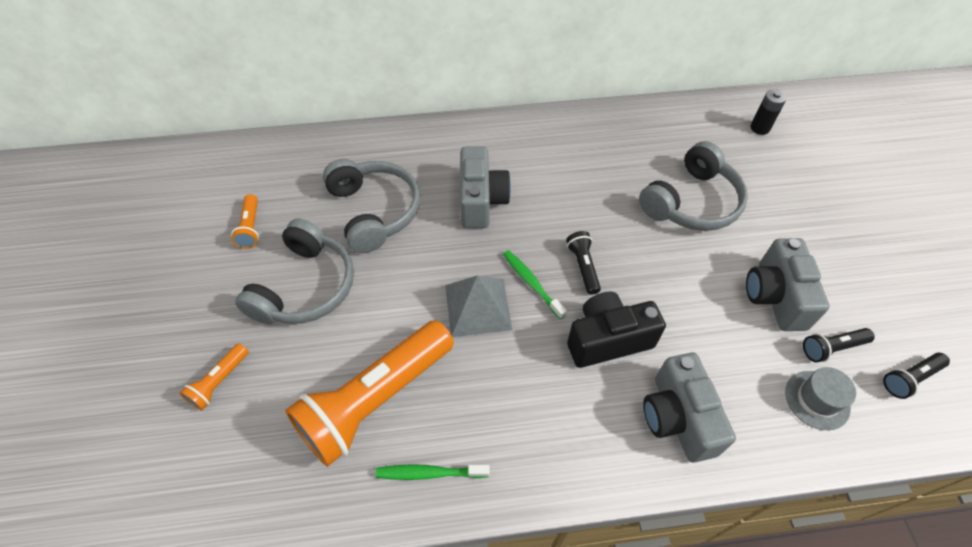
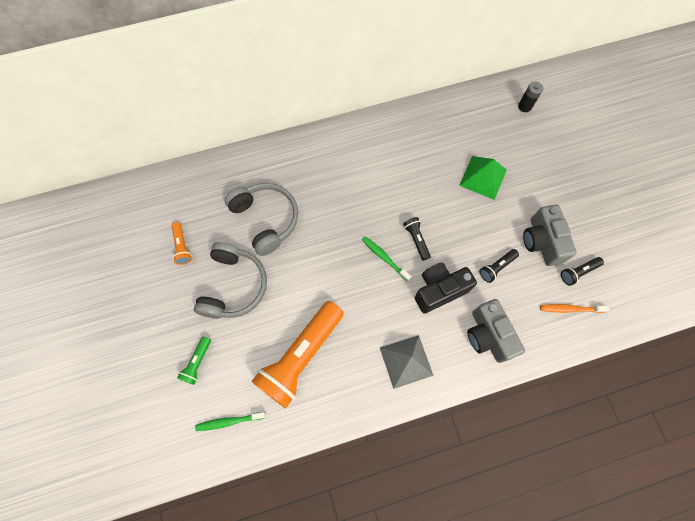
camera: 10 degrees left, 15 degrees up
orange flashlight [180,343,249,411] -> green flashlight [177,337,211,385]
green toothbrush [376,464,489,480] -> green toothbrush moved to [195,412,266,431]
grey pyramid [445,275,512,337] -> grey pyramid moved to [380,335,434,389]
grey camera [460,146,511,228] -> none
grey headphones [639,141,748,231] -> green pyramid [459,156,507,200]
grey hat [785,367,856,430] -> orange toothbrush [540,304,609,313]
black flashlight [883,353,950,399] -> black flashlight moved to [479,249,519,283]

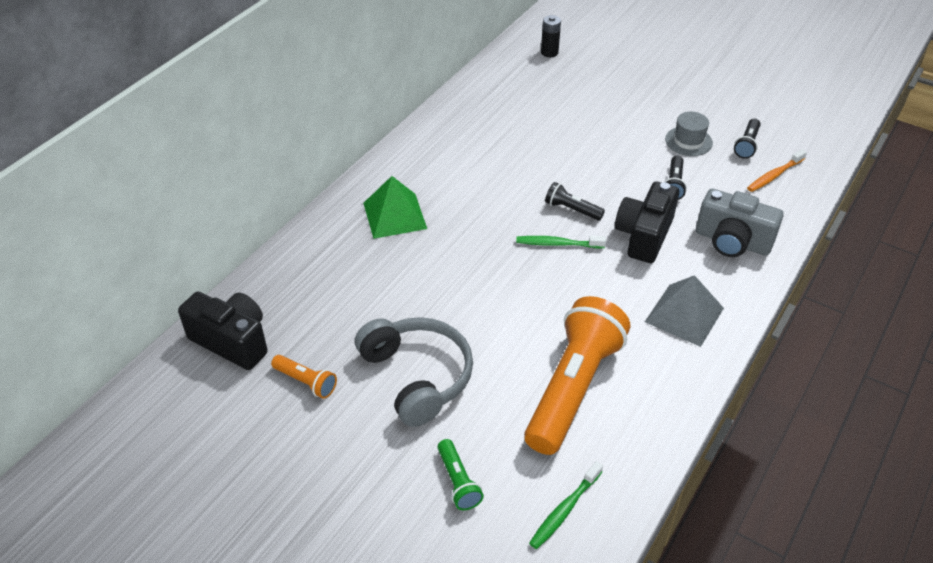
camera: 40 degrees left, 25 degrees down
grey headphones [225,183,298,256] -> none
orange flashlight [251,301,344,408] -> orange flashlight turned 150 degrees counterclockwise [524,296,630,455]
green pyramid [459,156,507,200] -> green pyramid moved to [363,176,427,239]
grey camera [523,204,577,266] -> grey hat [665,112,713,156]
none -> black camera [178,291,268,370]

